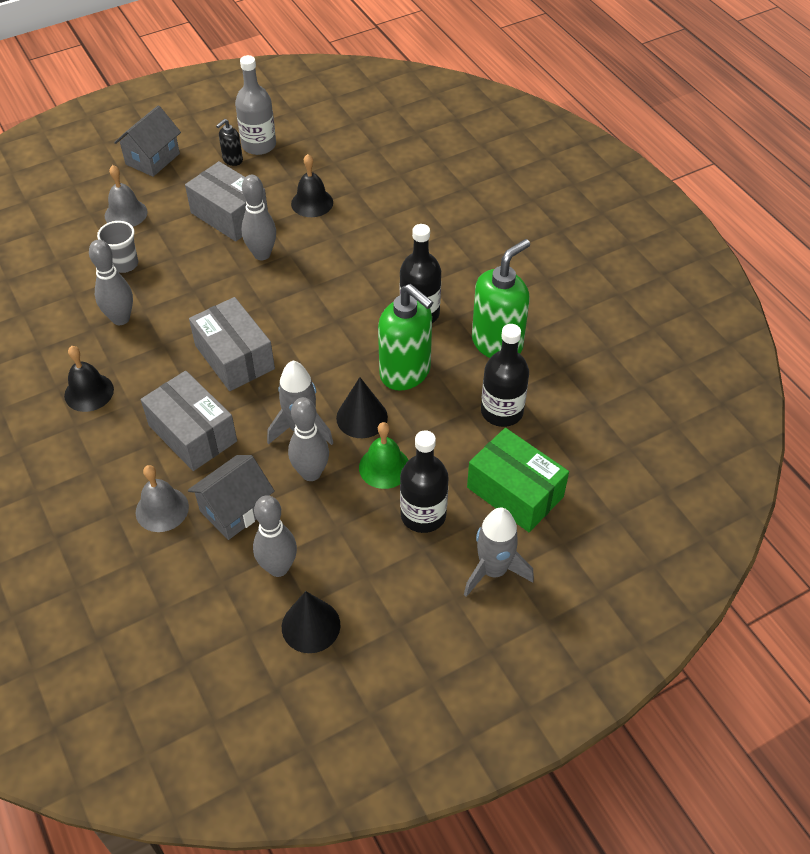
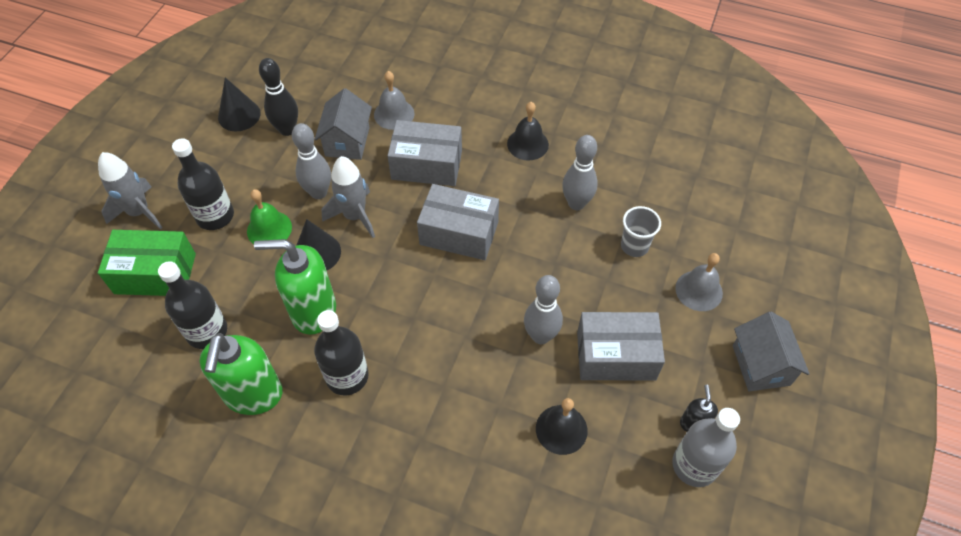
camera: 140 degrees right, 5 degrees up
grey bowling pin [253,495,297,577] -> black bowling pin [259,58,298,136]

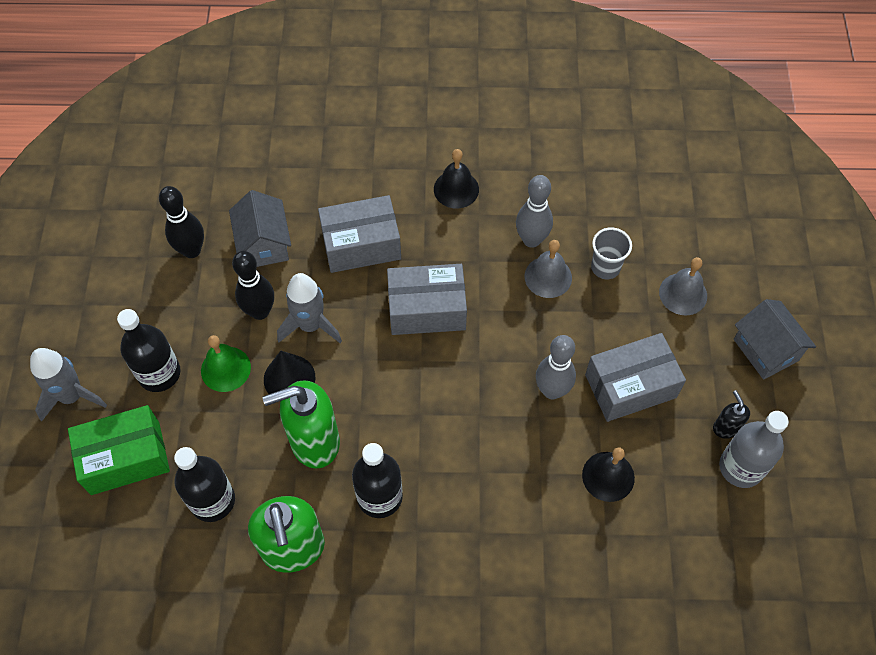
camera: 20 degrees left, 5 degrees up
black cone [218,77,261,131] -> none
grey bowling pin [292,123,331,199] -> black bowling pin [232,251,274,320]
grey bell [374,71,415,130] -> grey bell moved to [524,240,572,298]

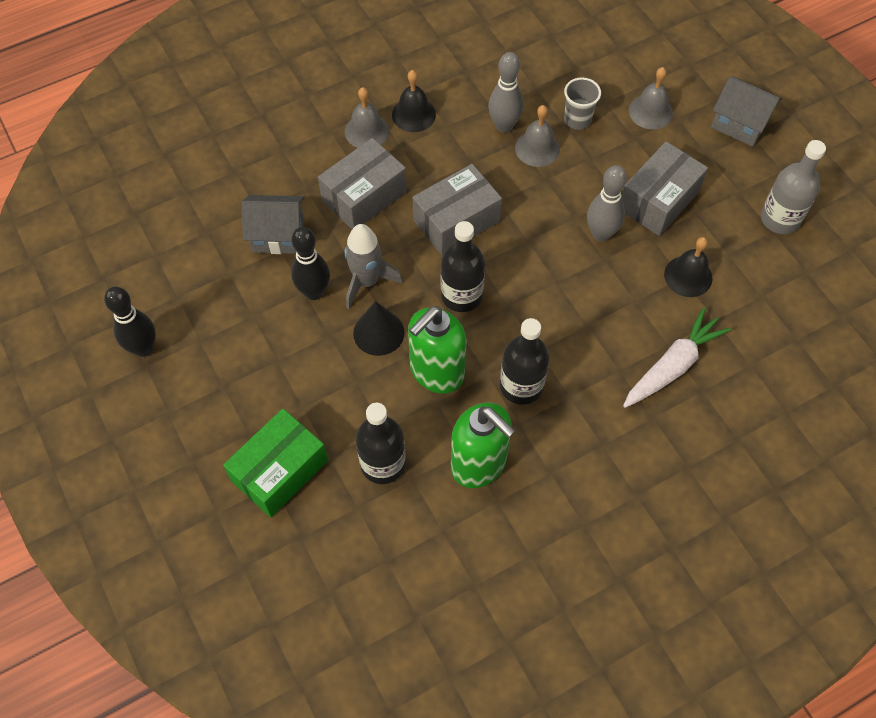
camera: 30 degrees left, 0 degrees up
grey rocket [30,348,107,422] -> none
black bottle [117,309,180,392] -> black bottle moved to [441,221,485,312]
black bowling pin [159,186,204,258] -> black bowling pin moved to [104,286,156,357]
green bell [201,335,251,392] -> none
grey house [229,190,291,267] -> grey house turned 45 degrees counterclockwise [241,195,304,254]
black soap dispenser [713,390,750,439] -> none
none -> grey bell [345,87,389,148]
none -> white carrot [623,307,731,408]

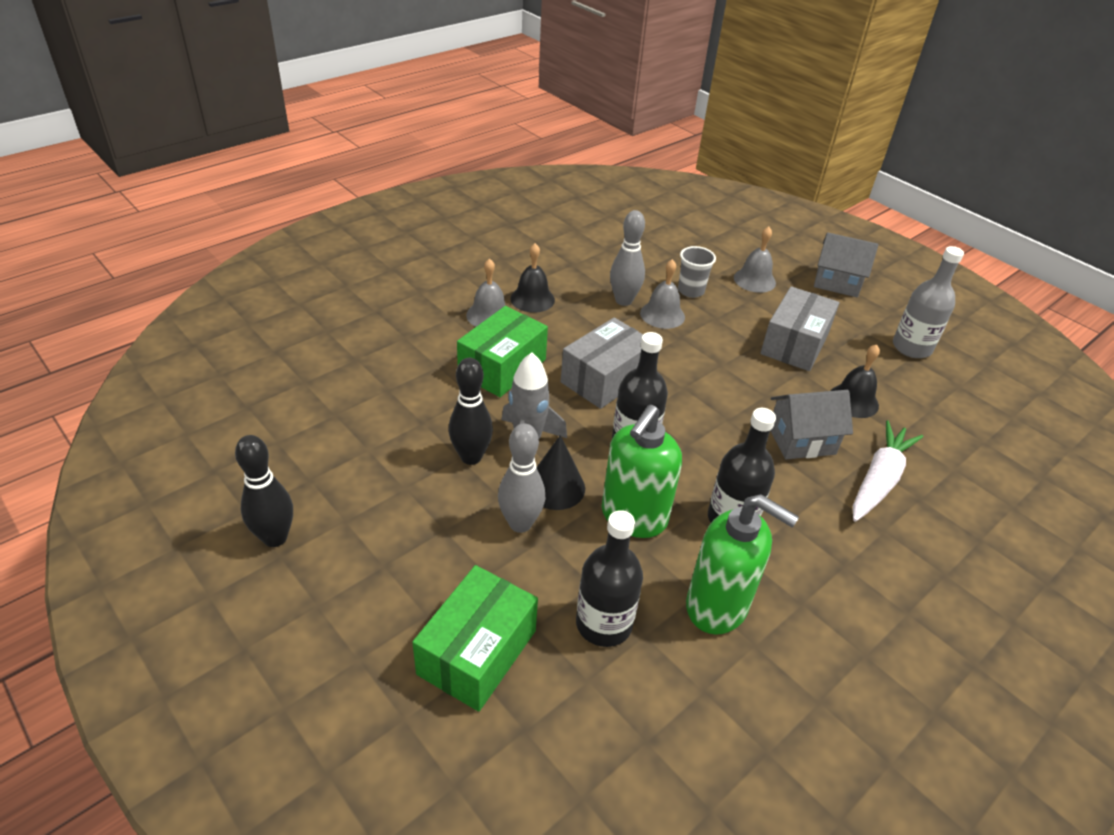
camera: 15 degrees left, 20 degrees down
grey house [241,195,304,254] -> grey house moved to [770,390,853,459]
grey box [318,138,407,229] -> green box [457,306,548,397]
grey bowling pin [587,165,627,242] -> grey bowling pin moved to [498,424,545,533]

